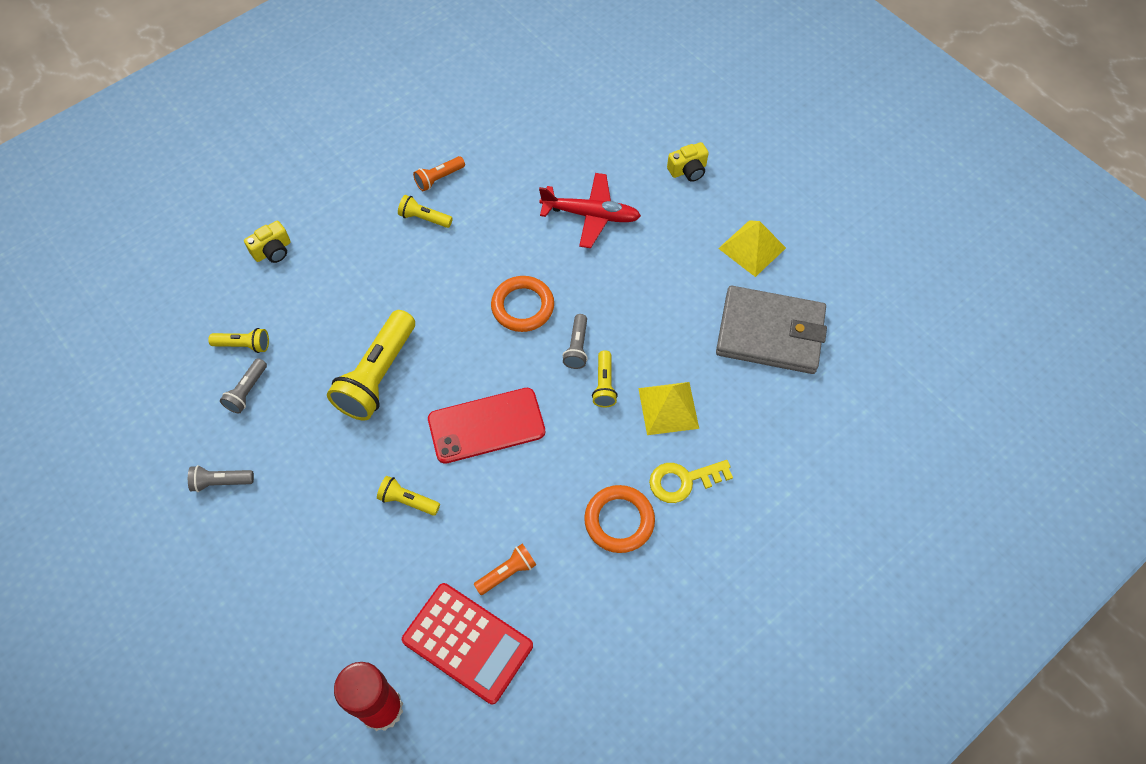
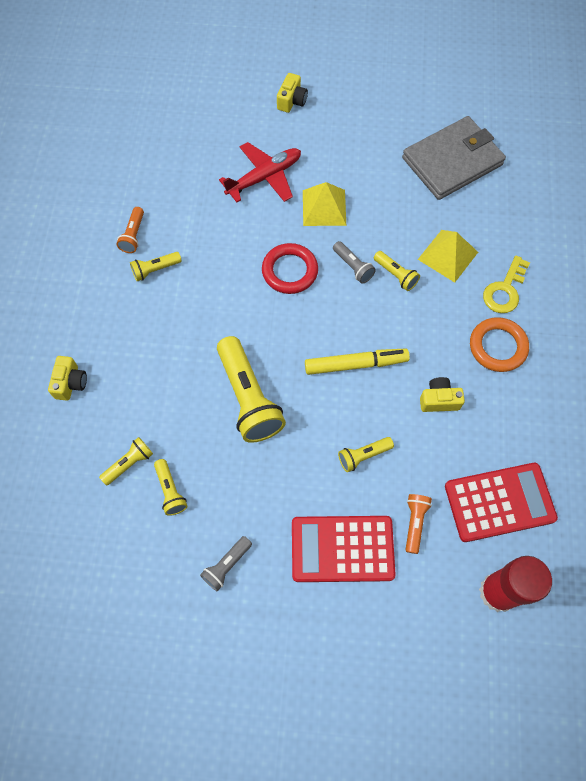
camera: 45 degrees left, 5 degrees up
grey flashlight [220,358,267,414] -> yellow flashlight [154,459,188,516]
red phone [428,388,545,464] -> yellow marker [305,349,410,375]
orange flashlight [474,544,536,595] -> orange flashlight moved to [406,494,432,554]
orange ring [491,276,554,332] -> red ring [262,243,318,294]
yellow pyramid [718,220,786,277] -> yellow pyramid moved to [303,182,346,226]
none -> red calculator [292,516,396,582]
none -> yellow camera [420,377,465,412]

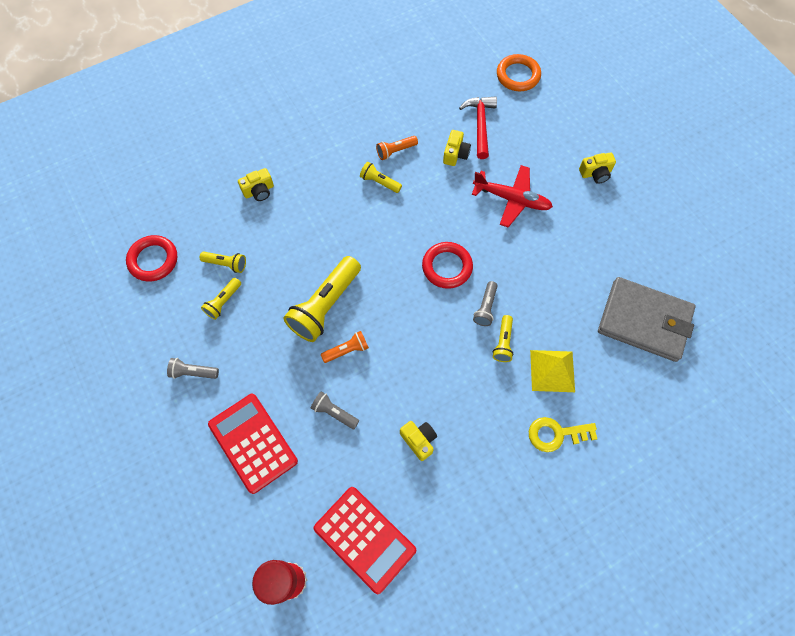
camera: 55 degrees right, 0 degrees up
yellow pyramid [303,182,346,226] -> none
yellow marker [305,349,410,375] -> none
yellow flashlight [338,437,394,472] -> grey flashlight [311,391,359,429]
orange flashlight [406,494,432,554] -> orange flashlight moved to [321,331,369,363]
orange ring [470,317,529,372] -> orange ring moved to [497,54,541,91]
none -> red ring [126,235,177,282]
none -> yellow camera [443,130,471,166]
none -> red hammer [459,96,497,159]

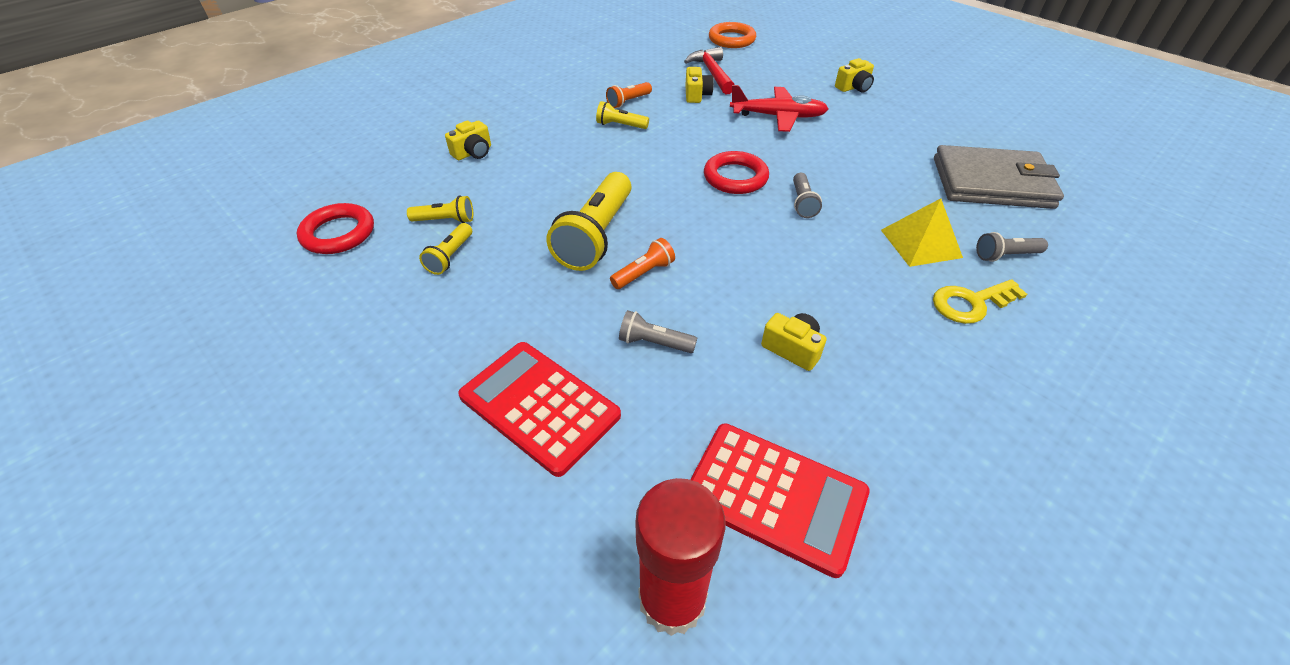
camera: 15 degrees left, 20 degrees down
grey flashlight [167,358,219,379] -> grey flashlight moved to [976,232,1048,262]
yellow flashlight [493,315,514,362] -> none

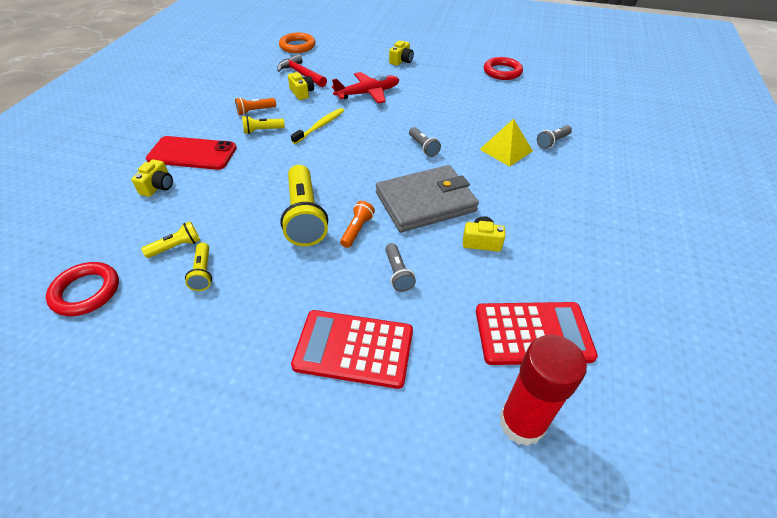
camera: 30 degrees left, 0 degrees up
orange flashlight [606,82,652,108] -> orange flashlight turned 45 degrees clockwise [235,98,276,115]
grey flashlight [619,310,697,353] -> grey flashlight turned 90 degrees counterclockwise [385,243,416,292]
red ring [704,151,769,194] -> red ring moved to [484,57,523,80]
yellow key [933,279,1027,324] -> none
grey wallet [934,145,1064,209] -> grey wallet moved to [376,165,479,232]
none -> red phone [146,136,237,170]
none -> yellow toothbrush [291,108,344,144]

